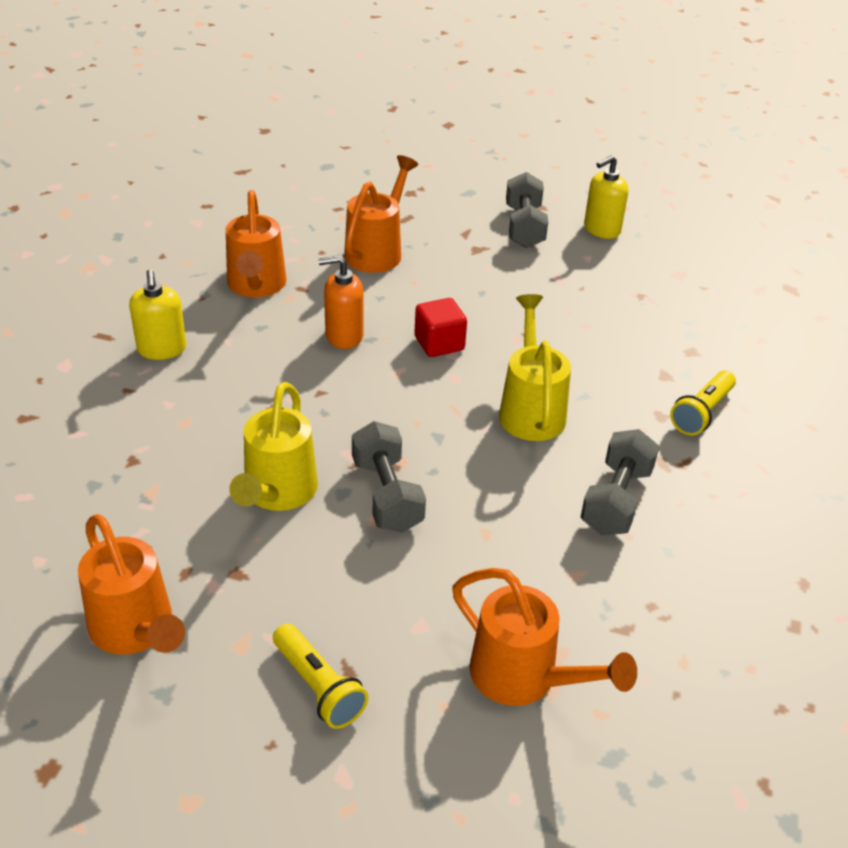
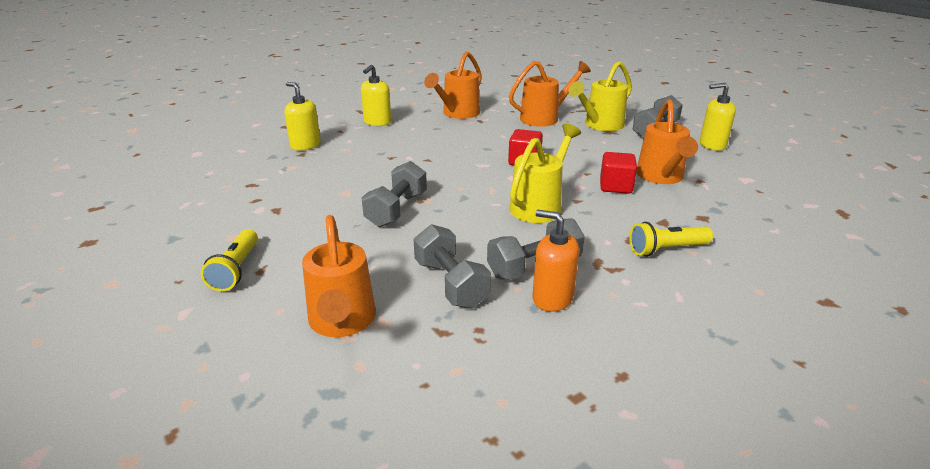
camera: 40 degrees right, 10 degrees down
orange watering can [78,514,185,655] -> orange watering can moved to [636,100,698,184]
yellow watering can [229,382,318,511] -> yellow watering can moved to [568,61,632,131]
orange soap dispenser [318,255,364,349] -> orange soap dispenser moved to [533,210,579,312]
none -> yellow soap dispenser [284,82,321,151]
none -> grey dumbbell [414,224,491,309]
none -> red cube [600,152,637,194]

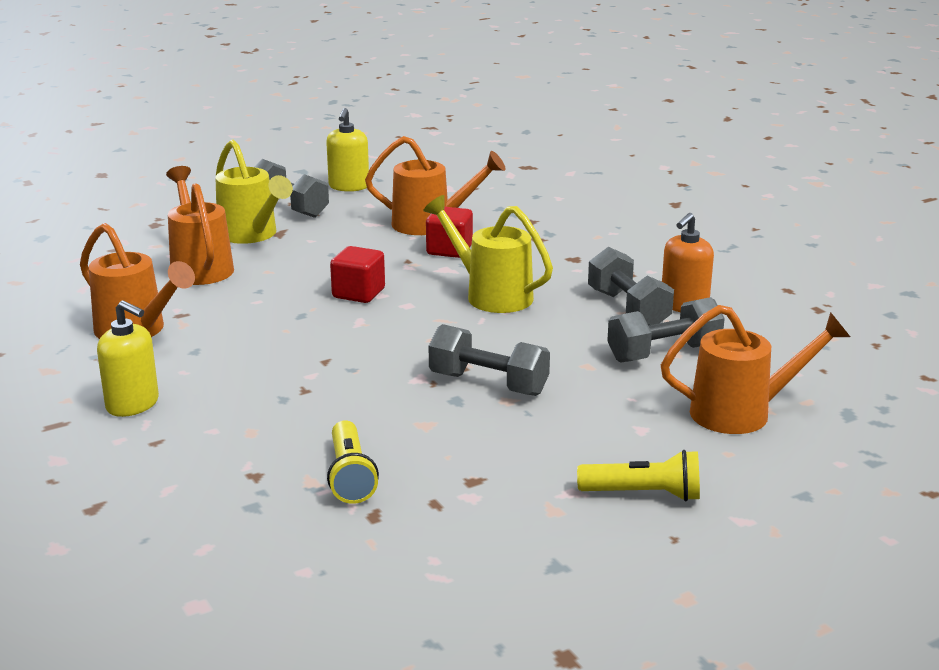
camera: 85 degrees left, 5 degrees down
yellow soap dispenser [284,82,321,151] -> none
yellow flashlight [629,222,713,256] -> yellow flashlight moved to [327,420,379,504]

